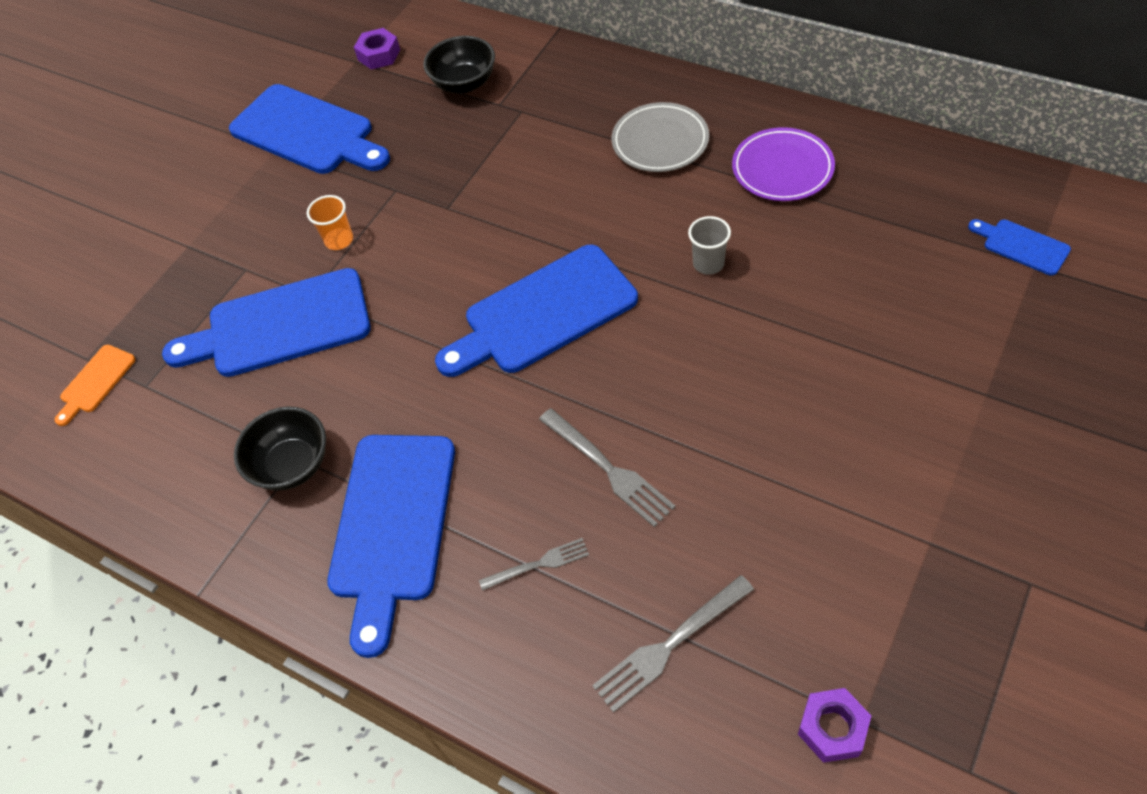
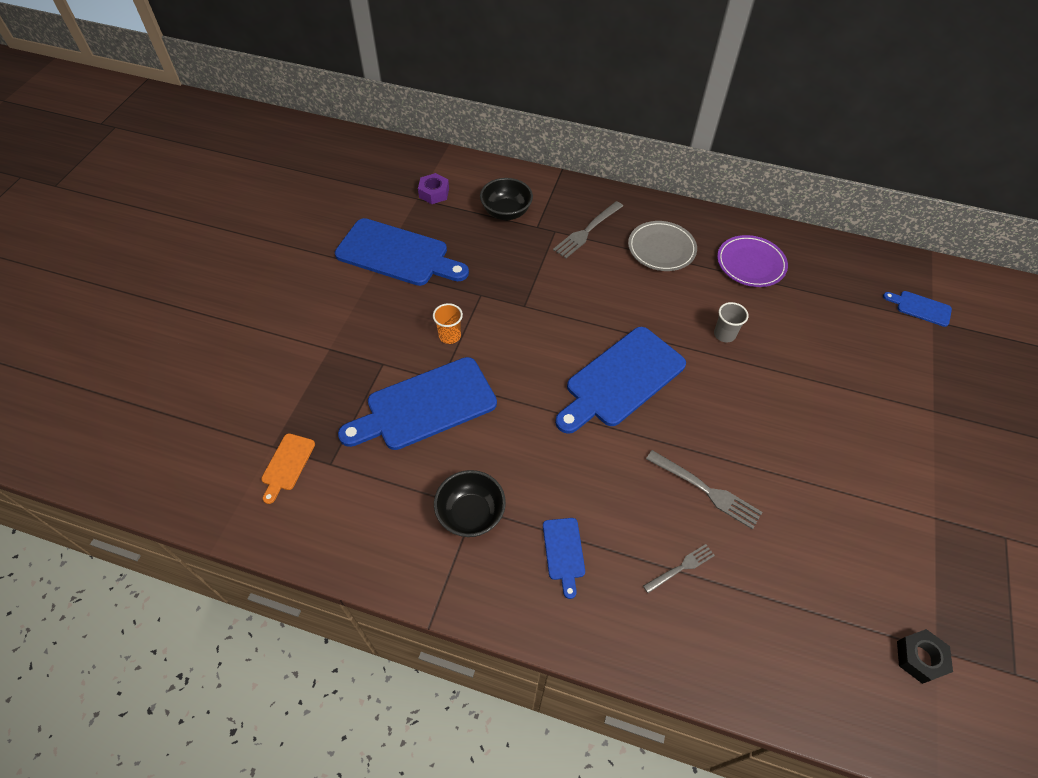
camera: 20 degrees left, 0 degrees up
blue cutting board [327,435,455,658] -> blue cutting board [543,518,585,599], size x0.46
grey fork [592,575,754,713] -> grey fork moved to [553,201,623,258]
purple nut [798,688,871,763] -> black nut [897,629,953,684]

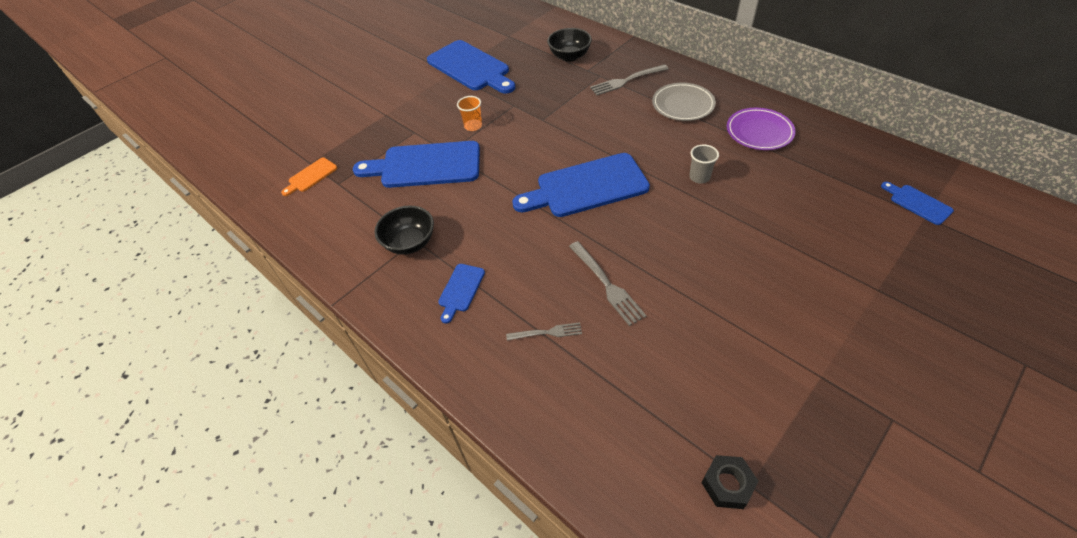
camera: 30 degrees right, 5 degrees down
purple nut [418,173,449,204] -> none

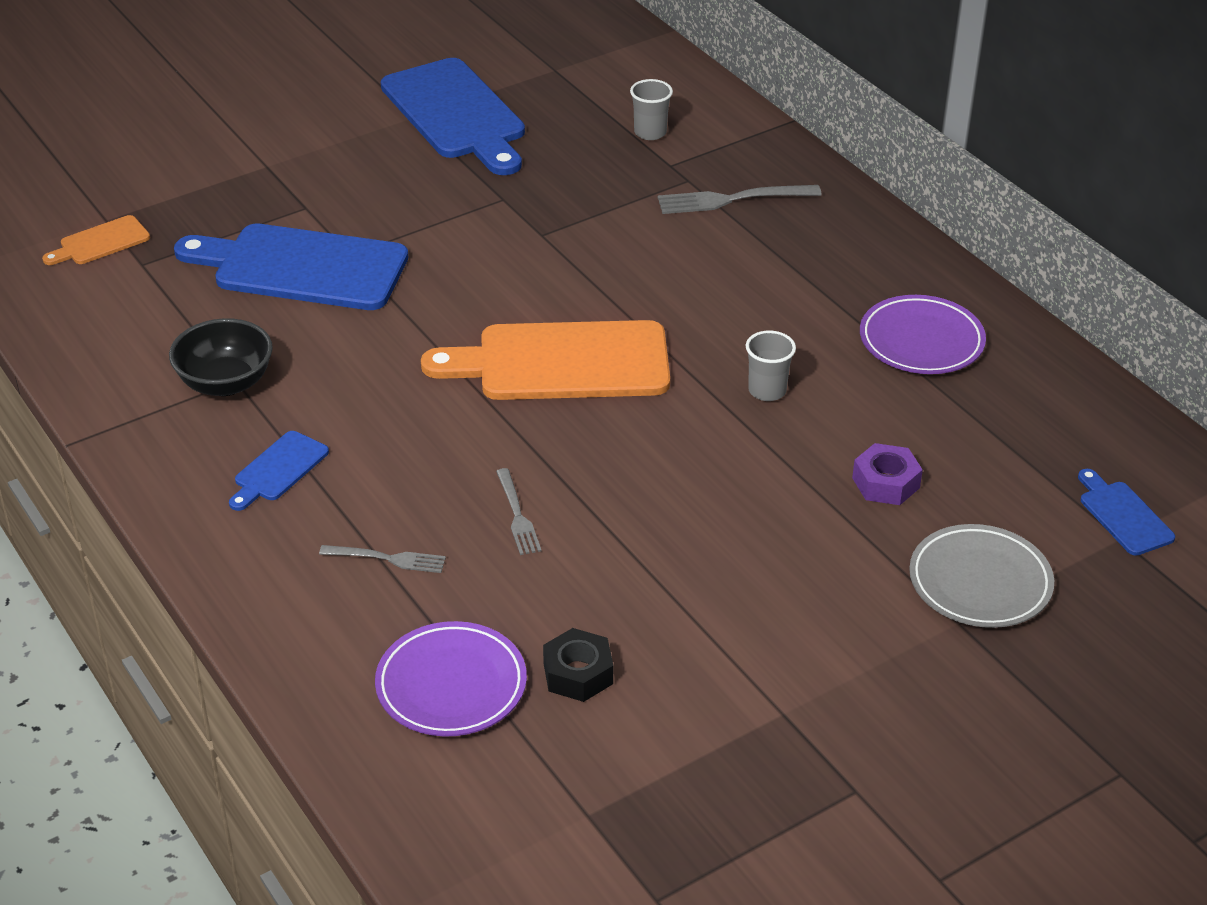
camera: 10 degrees right, 10 degrees down
orange cup [457,96,482,131] -> none
blue cutting board [512,153,650,217] -> orange cutting board [421,320,670,400]
black bowl [547,28,592,62] -> grey cup [630,79,673,140]
grey fork [569,241,646,326] -> grey fork [496,468,541,555], size x0.63
grey plate [652,83,716,121] -> grey plate moved to [909,524,1054,628]
black nut [701,455,759,509] -> black nut moved to [543,628,613,702]
none -> purple plate [375,621,527,737]
none -> purple nut [852,443,923,505]

